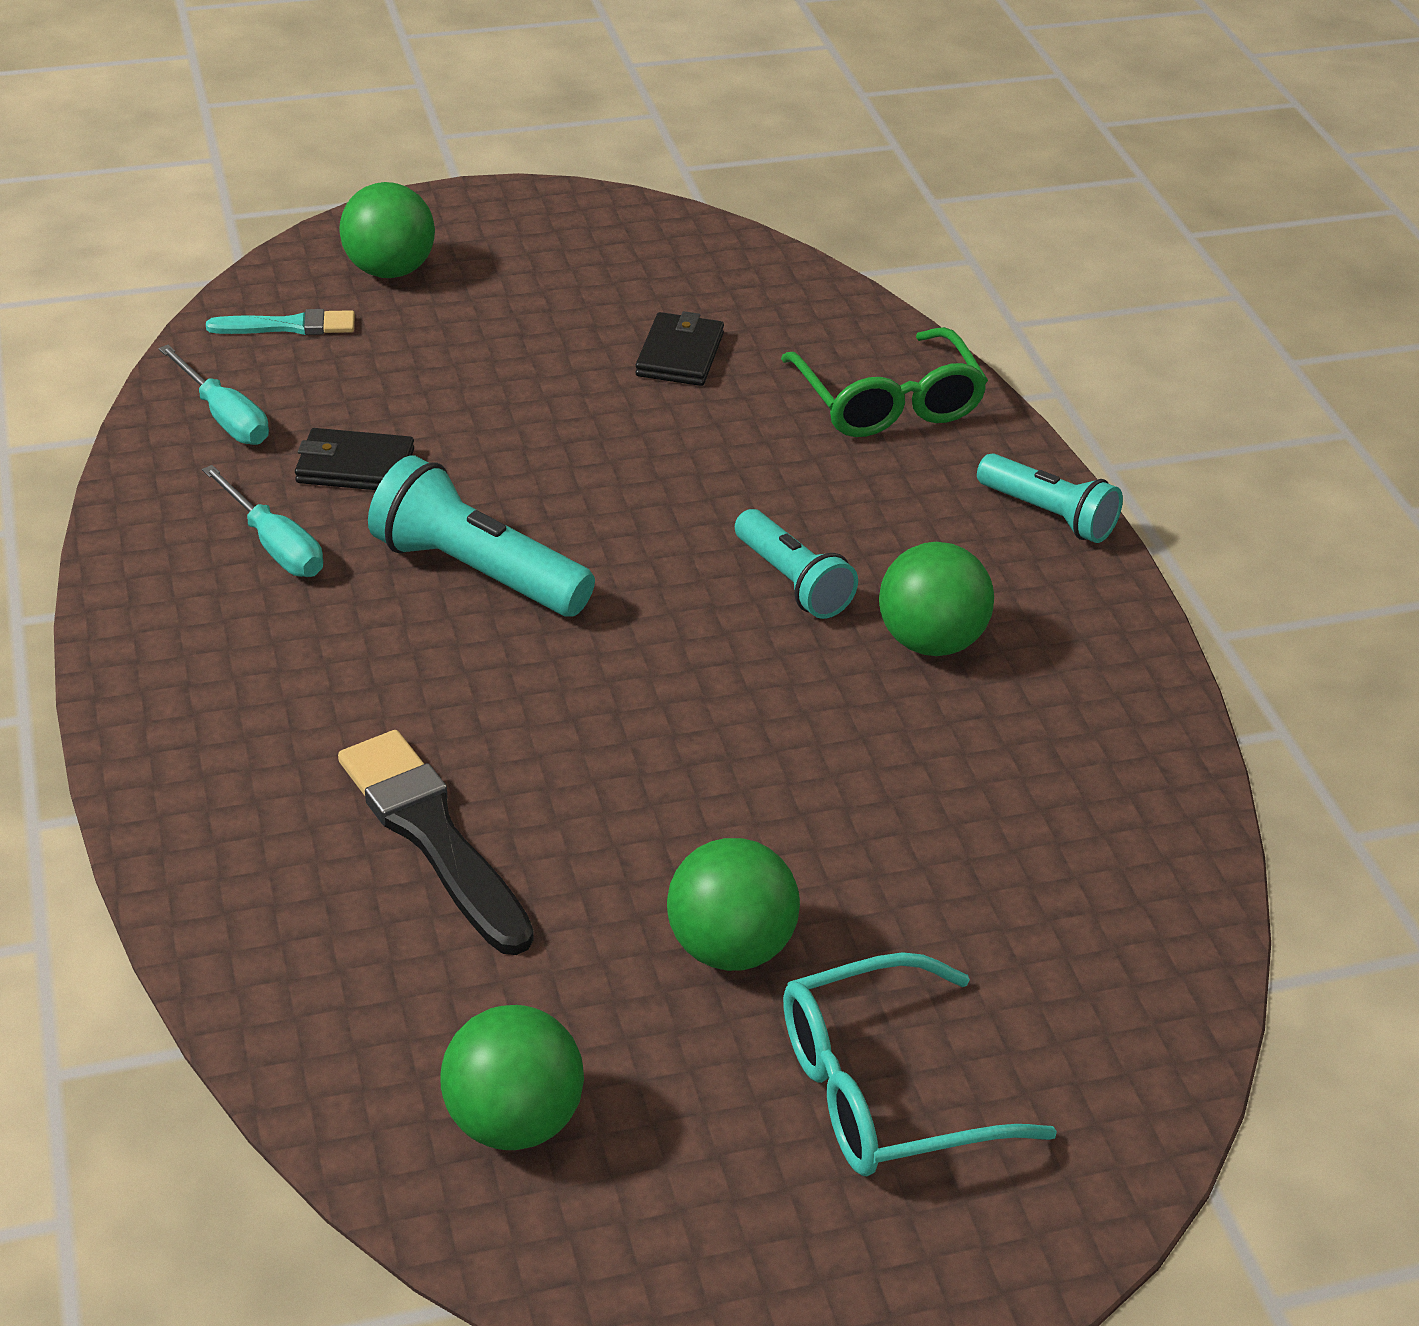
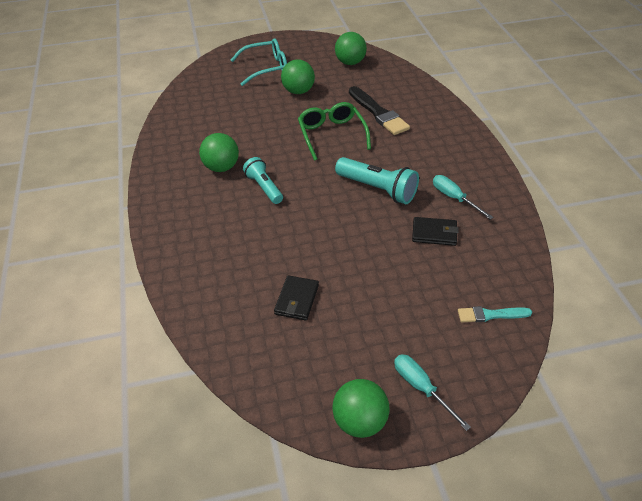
camera: 175 degrees left, 5 degrees up
turquoise screwdriver [158,345,269,445] -> turquoise screwdriver moved to [394,354,471,431]
green ball [339,182,435,278] -> green ball moved to [332,379,390,438]
green glasses [781,327,988,437] -> green glasses moved to [298,102,371,160]
turquoise flashlight [977,453,1123,543] -> none

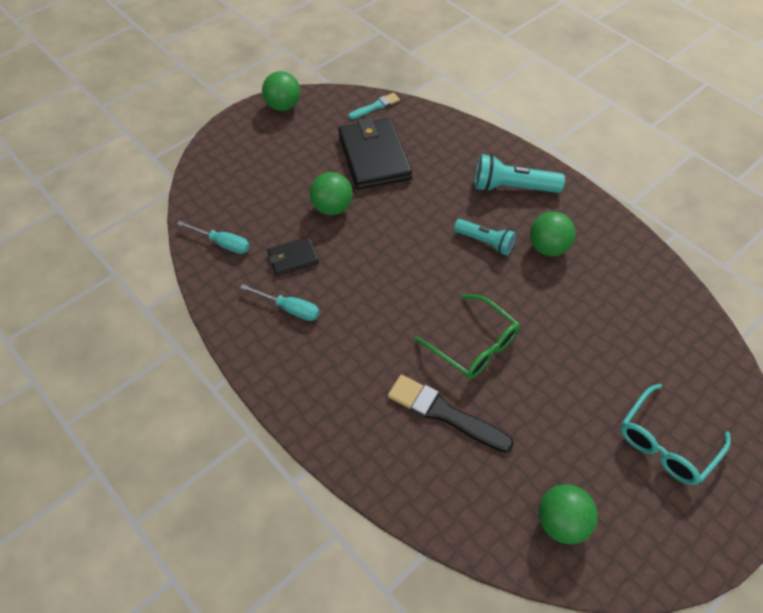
camera: 150 degrees right, 10 degrees up
black wallet [274,275,319,320] -> black wallet [338,117,412,189], size x1.99
green ball [281,59,315,94] -> green ball moved to [310,172,353,215]
turquoise flashlight [335,157,419,204] -> turquoise flashlight moved to [475,154,565,193]
turquoise screwdriver [394,354,471,431] -> turquoise screwdriver moved to [177,221,250,254]
turquoise brush [458,306,532,322] -> turquoise brush moved to [348,93,400,119]

